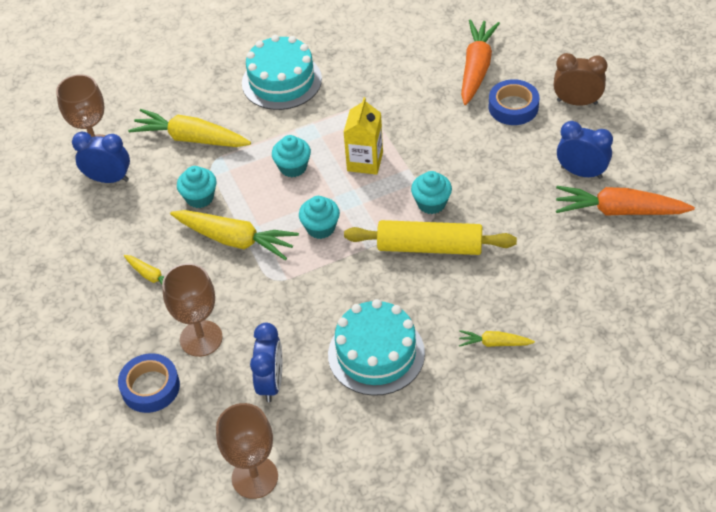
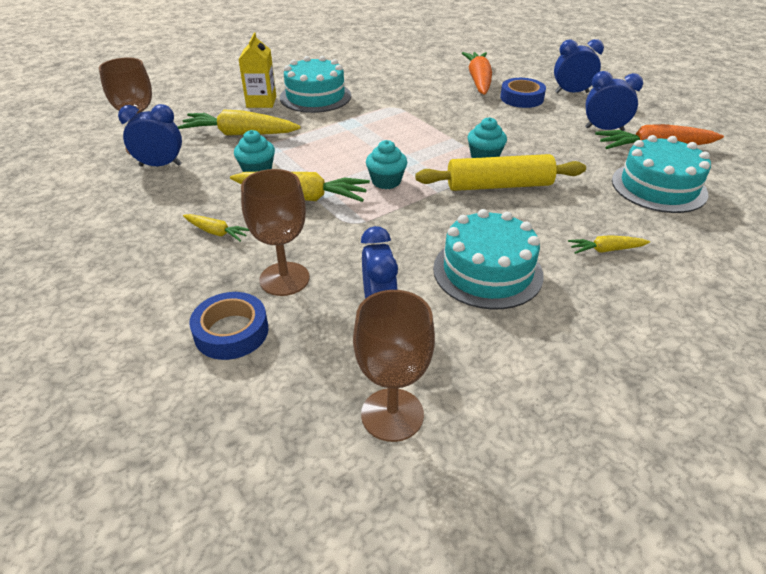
camera: 15 degrees left, 10 degrees down
turquoise cupcake [272,135,311,177] -> none
yellow carton [344,97,383,175] -> yellow carton moved to [238,32,276,108]
brown clock [554,53,607,106] -> blue clock [554,39,604,93]
none -> turquoise cake [612,135,711,213]

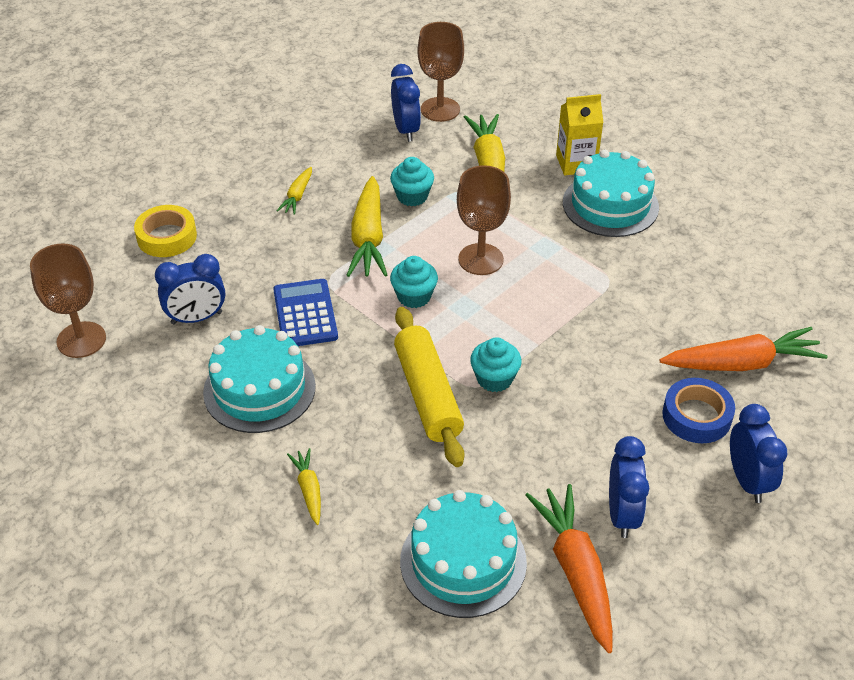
camera: 80 degrees right, 5 degrees up
blue tape [189,292,269,360] -> yellow tape [134,205,197,257]
brown goblet [241,169,310,296] -> brown goblet moved to [457,165,511,275]
none -> blue calculator [273,279,338,346]

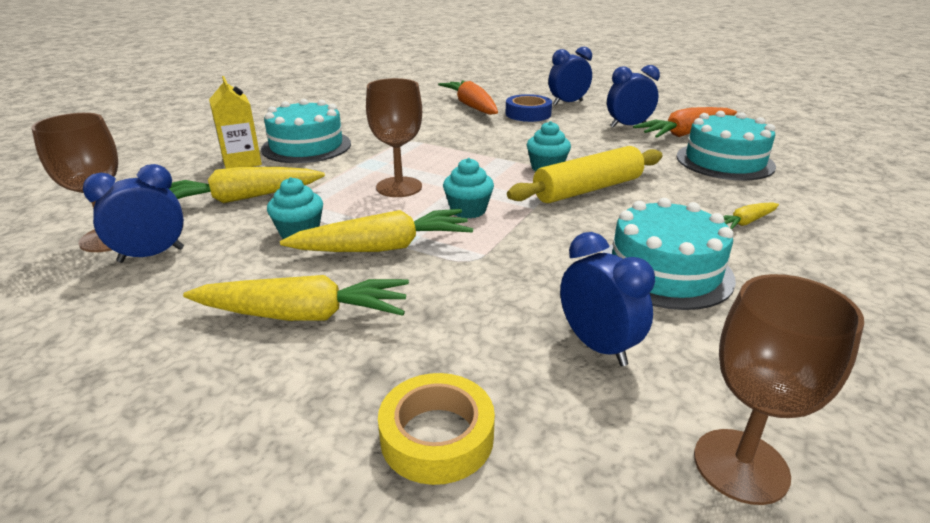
camera: 105 degrees left, 15 degrees down
blue calculator [273,279,338,346] -> none
yellow carrot [277,167,312,215] -> yellow carrot [183,275,409,321], size x1.95

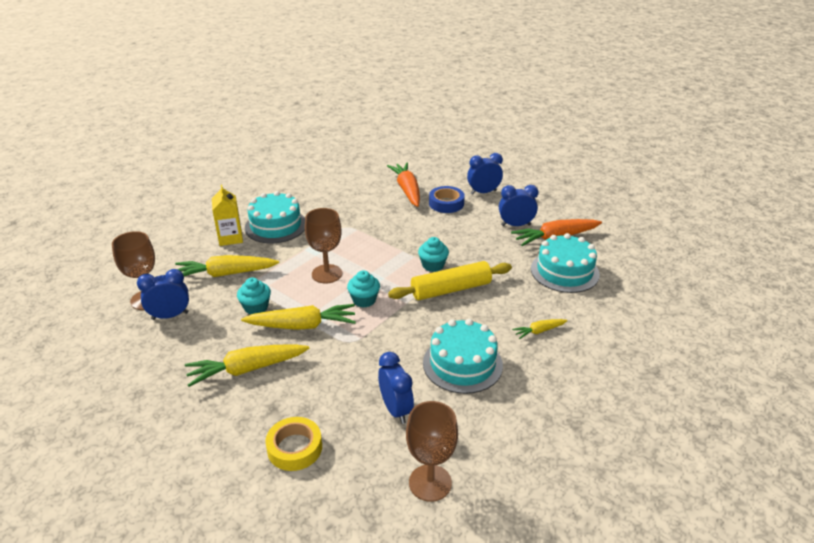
camera: 10 degrees right, 5 degrees up
yellow carrot [183,275,409,321] -> yellow carrot turned 150 degrees clockwise [185,344,309,387]

